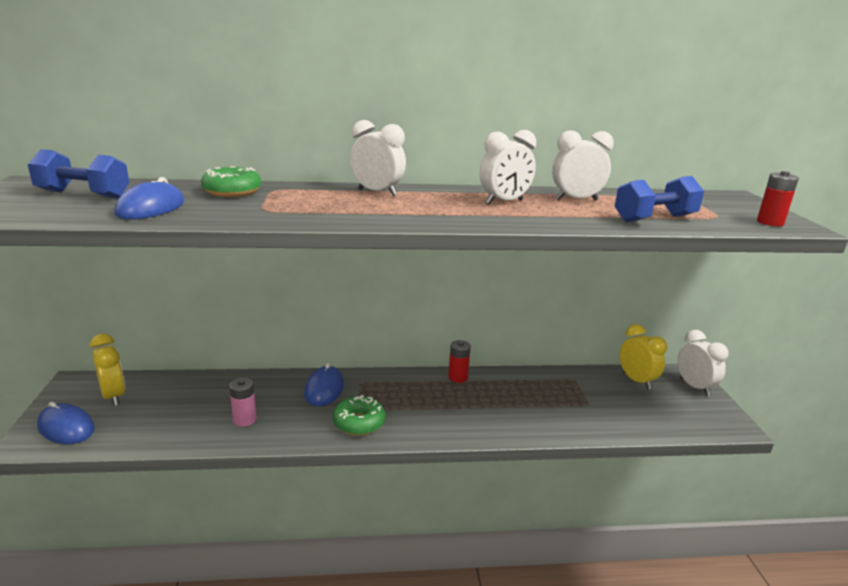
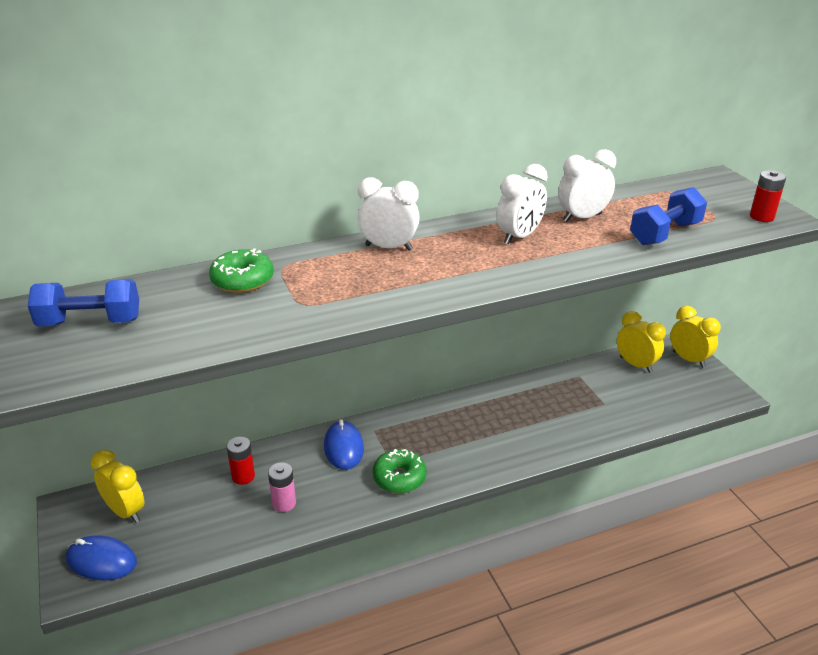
camera: 15 degrees left, 10 degrees up
blue mouse [114,177,184,220] -> none
red battery [448,340,471,383] -> red battery moved to [226,437,255,485]
white clock [677,330,728,396] -> yellow clock [670,306,721,368]

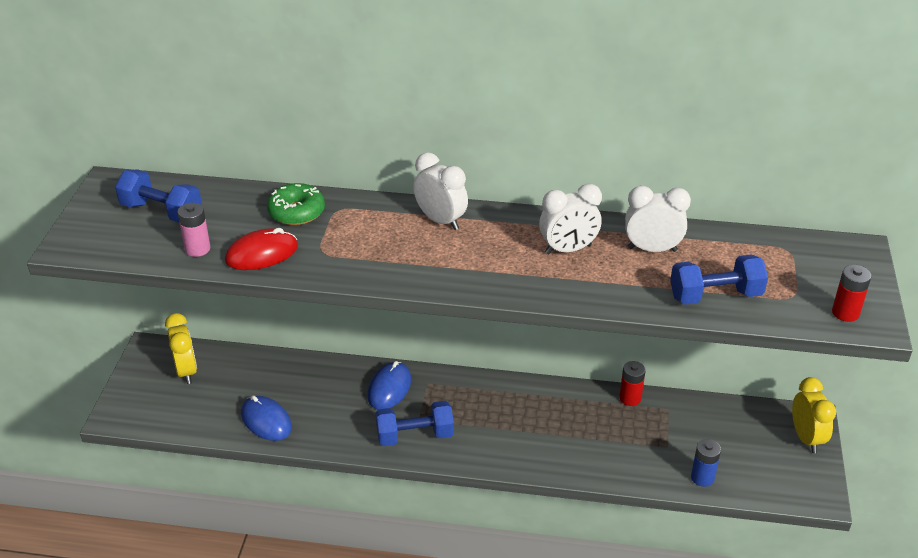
camera: 30 degrees right, 5 degrees up
blue mouse [66,535,137,580] -> blue mouse moved to [241,395,292,441]
red battery [226,437,255,485] -> red battery moved to [619,361,646,406]
pink battery [268,463,296,512] -> pink battery moved to [177,203,211,257]
green donut [373,449,427,493] -> blue dumbbell [376,401,454,446]
yellow clock [617,311,666,373] -> none
none -> red mouse [225,228,298,270]
none -> blue battery [691,439,721,487]

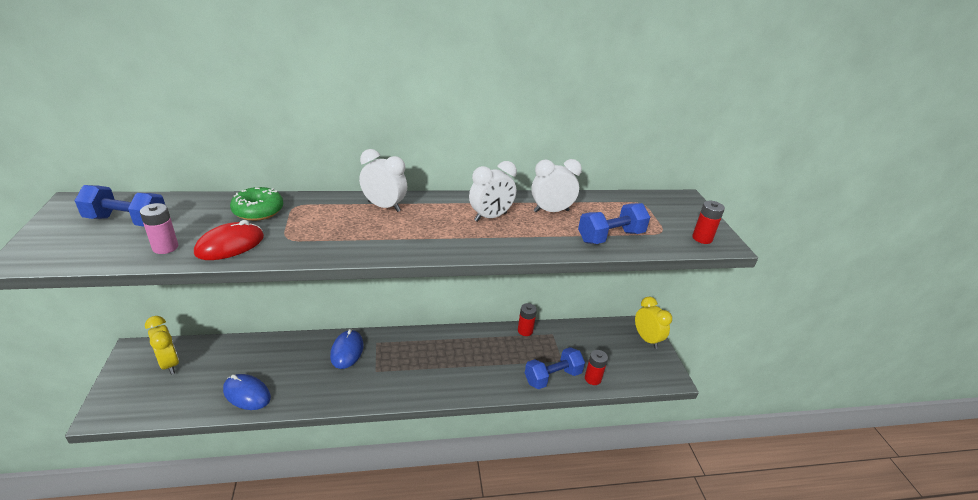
camera: 20 degrees left, 5 degrees down
blue dumbbell [376,401,454,446] -> blue dumbbell moved to [525,347,585,389]
blue battery [691,439,721,487] -> red battery [585,350,608,385]

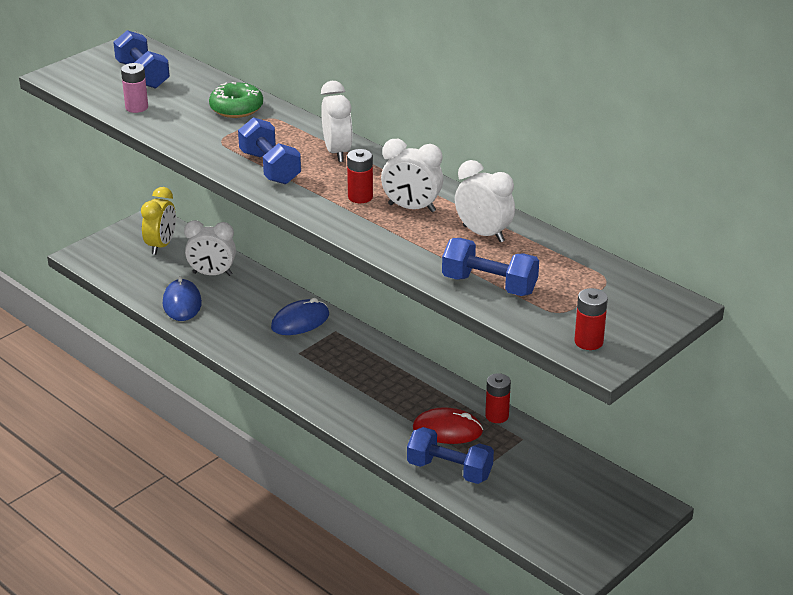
camera: 55 degrees right, 0 degrees up
red mouse [194,220,264,260] -> red mouse moved to [413,407,483,444]
red battery [585,350,608,385] -> red battery moved to [347,149,373,203]
yellow clock [635,297,672,349] -> none
none -> white clock [184,220,236,276]
none -> blue dumbbell [238,117,301,185]

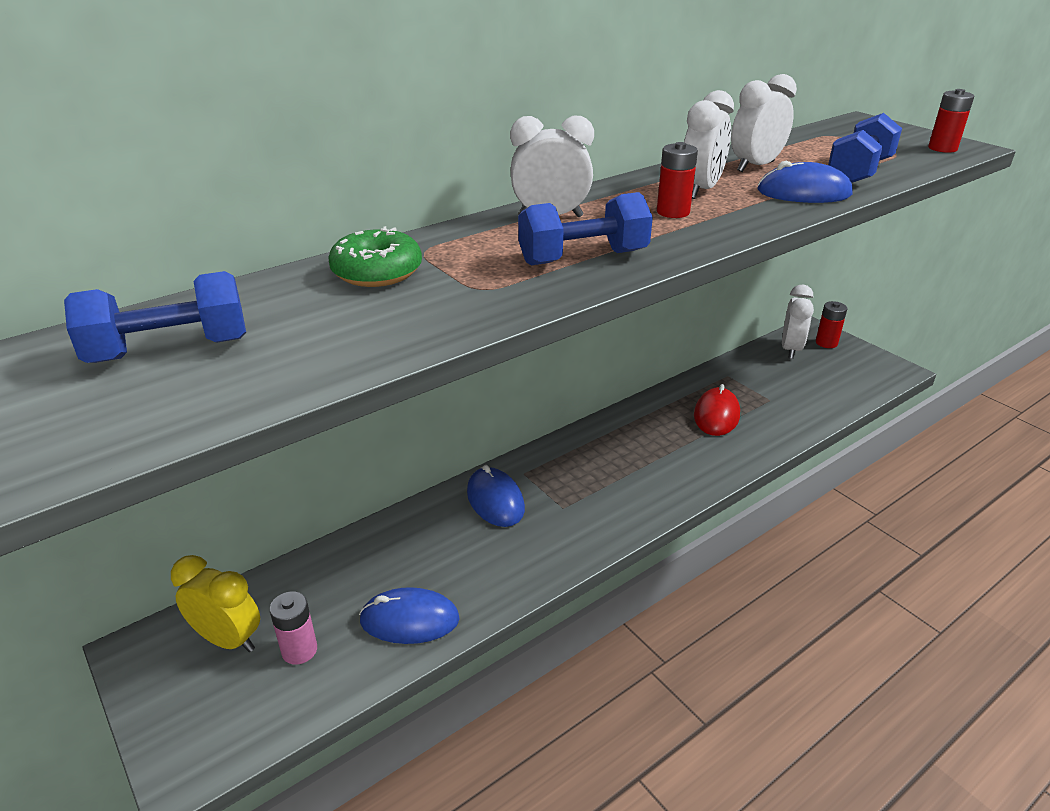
camera: 80 degrees left, 0 degrees up
pink battery [121,63,148,113] -> pink battery moved to [269,592,317,665]
white clock [184,220,236,276] -> white clock moved to [782,285,814,359]
blue dumbbell [407,427,494,484] -> none
red battery [485,373,511,423] -> red battery moved to [816,301,847,348]
none -> blue mouse [757,161,853,203]

